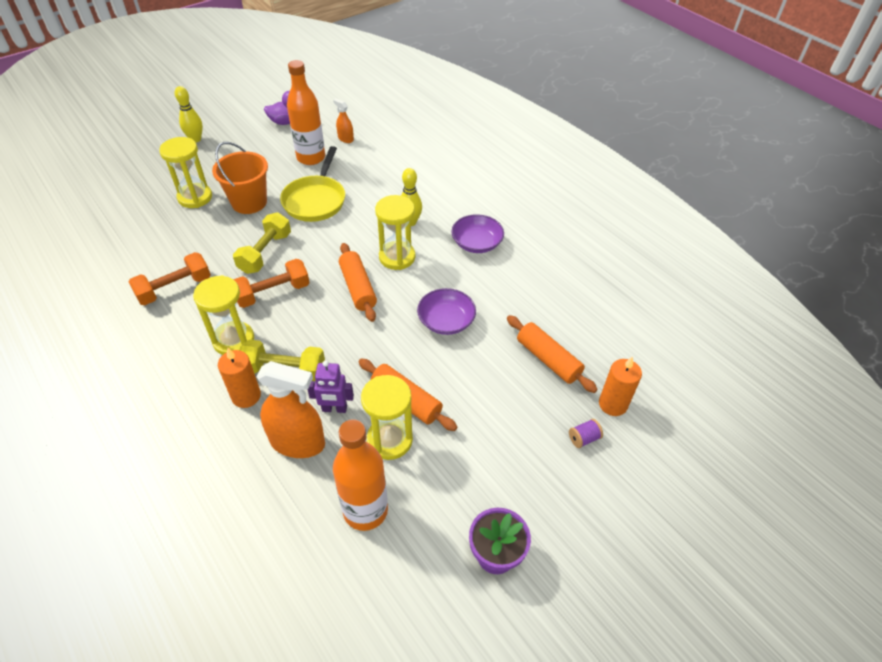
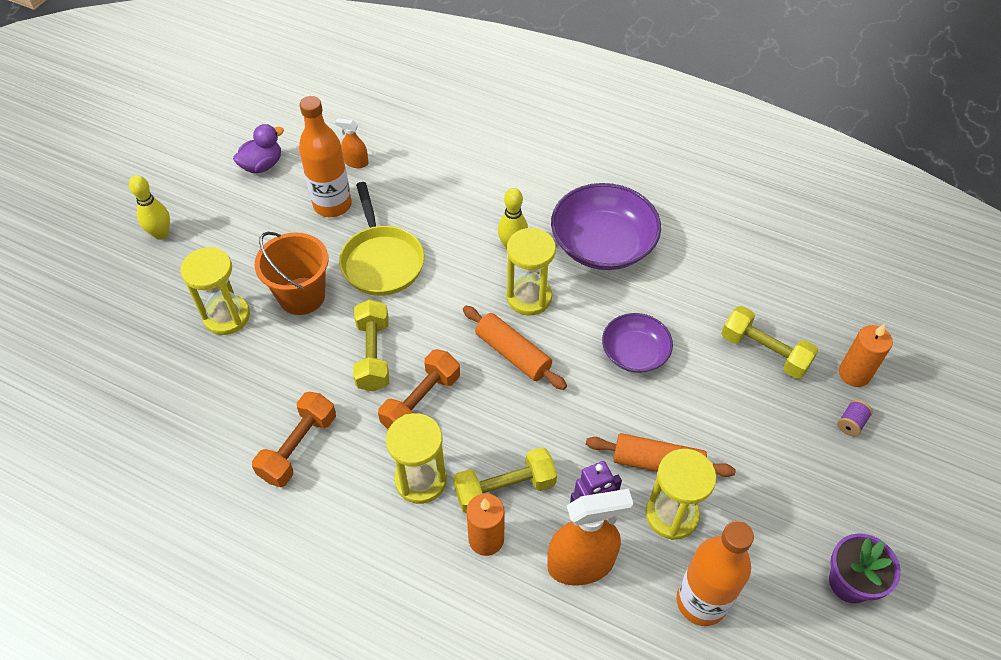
camera: 25 degrees left, 5 degrees up
purple bowl [451,214,504,253] -> purple bowl [551,183,661,270], size x1.68
orange rolling pin [507,315,598,393] -> yellow dumbbell [721,306,818,379]

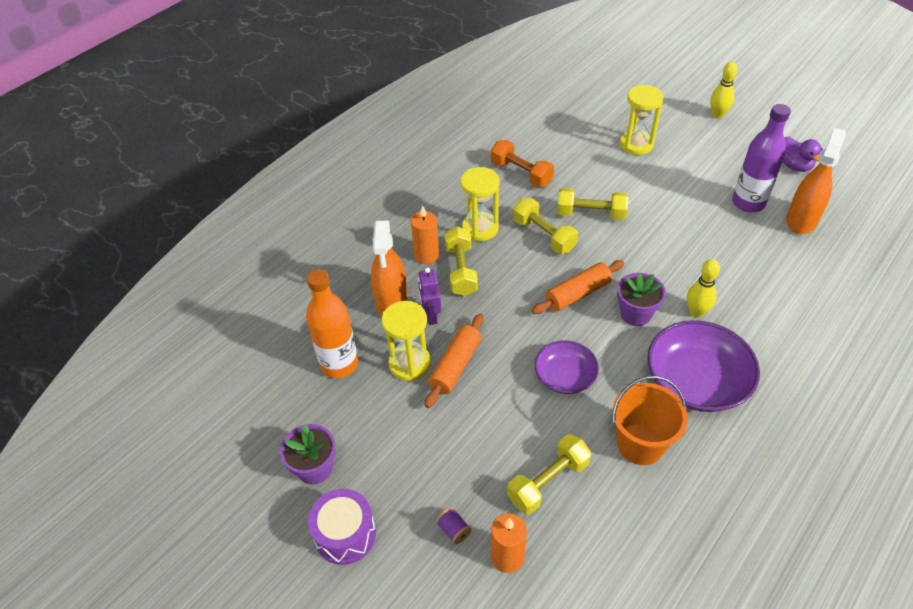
camera: 105 degrees right, 5 degrees down
orange bucket [255,232,328,315] -> orange bucket moved to [612,376,688,465]
orange bottle [299,96,352,217] -> purple bottle [732,104,791,212]
orange spray bottle [335,118,368,168] -> orange spray bottle [786,128,846,234], size x2.00
yellow pan [339,182,424,296] -> none
orange dumbbell [378,349,460,429] -> yellow dumbbell [513,198,578,254]
yellow hourglass [507,228,556,315] -> purple flower pot [617,273,666,326]
none -> purple drum [308,489,376,565]

